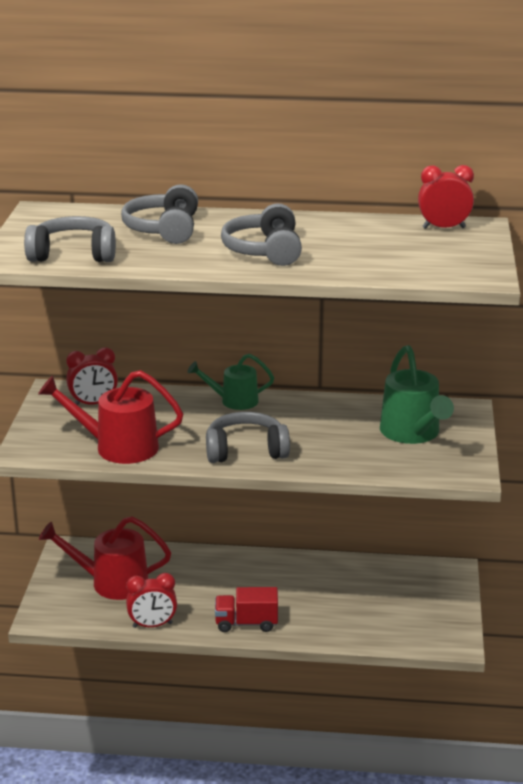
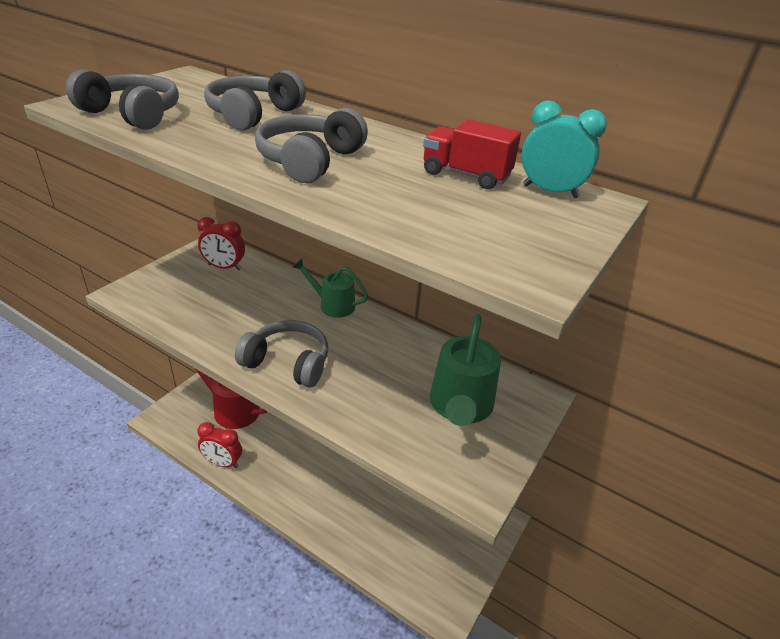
camera: 25 degrees right, 10 degrees up
red watering can [38,370,183,464] -> none
red truck [215,587,278,632] -> red truck moved to [423,119,521,189]
red clock [418,165,474,229] -> turquoise clock [522,100,607,198]

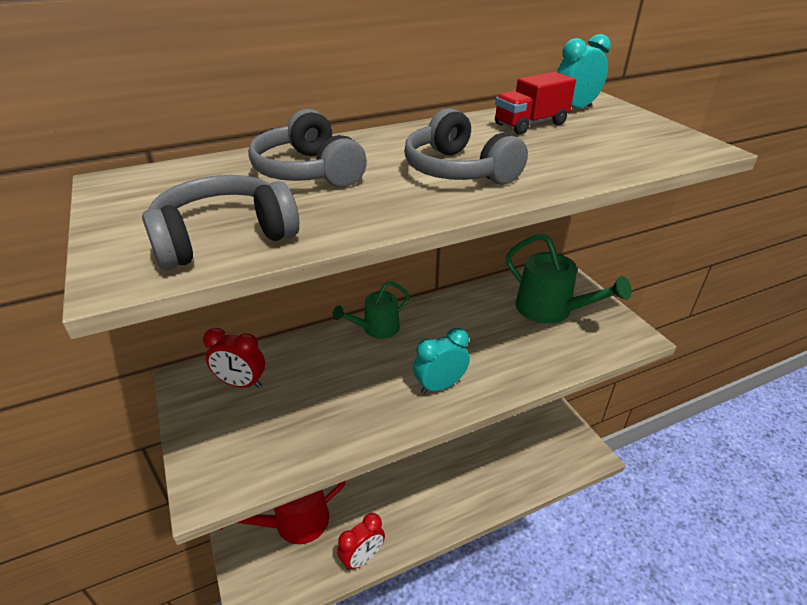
camera: 55 degrees left, 0 degrees up
red clock [198,217,245,270] -> red clock turned 60 degrees clockwise [203,328,265,388]
grey headphones [235,320,328,388] -> turquoise clock [413,328,470,394]

